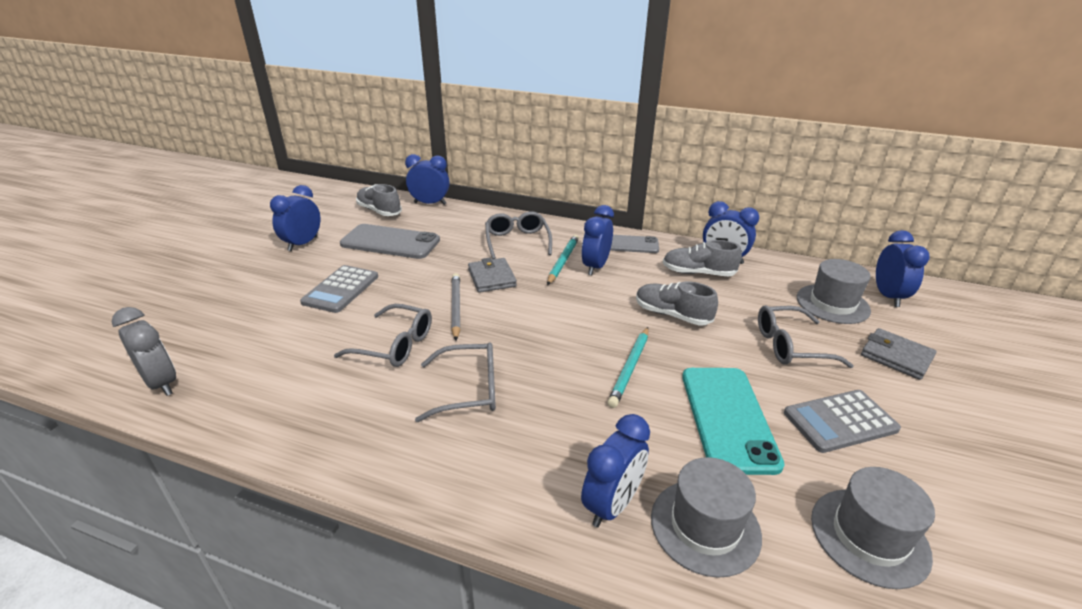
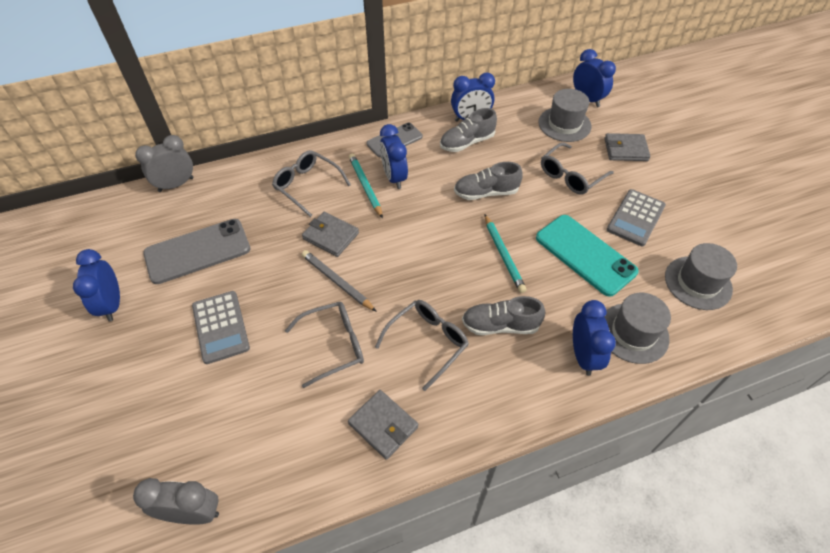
camera: 40 degrees left, 20 degrees up
grey shoe [356,184,402,216] -> grey shoe moved to [462,296,545,335]
blue clock [405,154,450,205] -> grey clock [135,135,194,192]
none -> grey wallet [348,390,418,460]

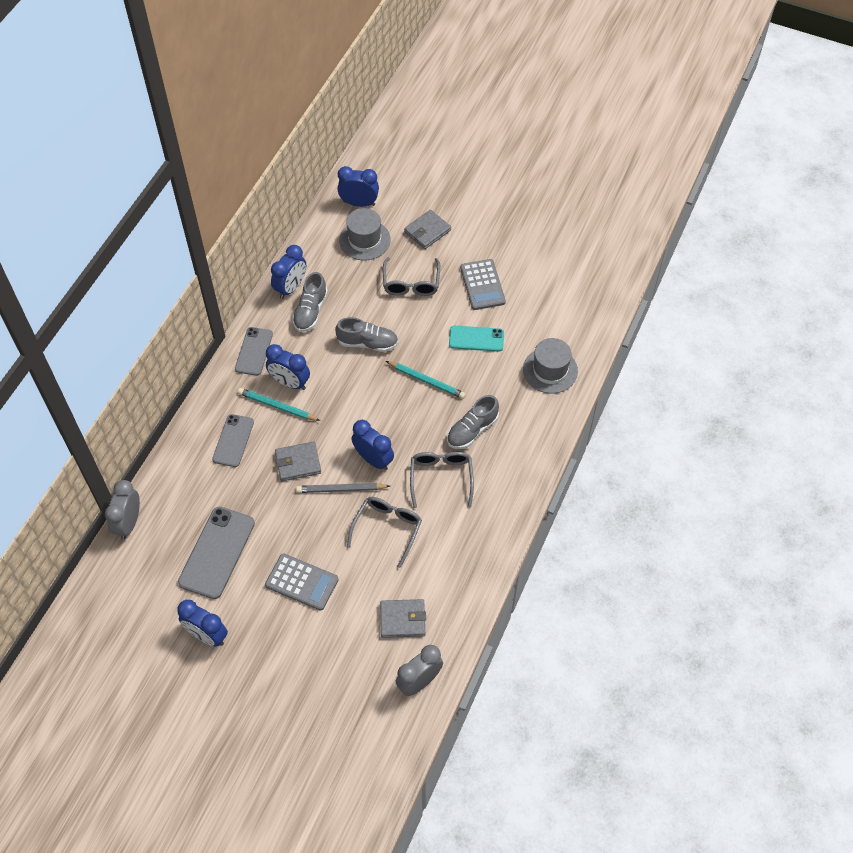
camera: 45 degrees left, 5 degrees up
grey glasses [272,150,351,217] -> grey phone [212,414,254,467]
grey wallet [348,390,418,460] -> grey wallet moved to [380,599,426,638]
grey shoe [454,162,523,200] -> grey shoe turned 120 degrees counterclockwise [335,317,398,352]
turquoise phone [536,215,639,297] -> turquoise phone [449,326,504,352], size x0.64
blue clock [573,300,616,376] -> blue clock moved to [351,420,394,471]
grey hat [665,243,737,310] -> none

